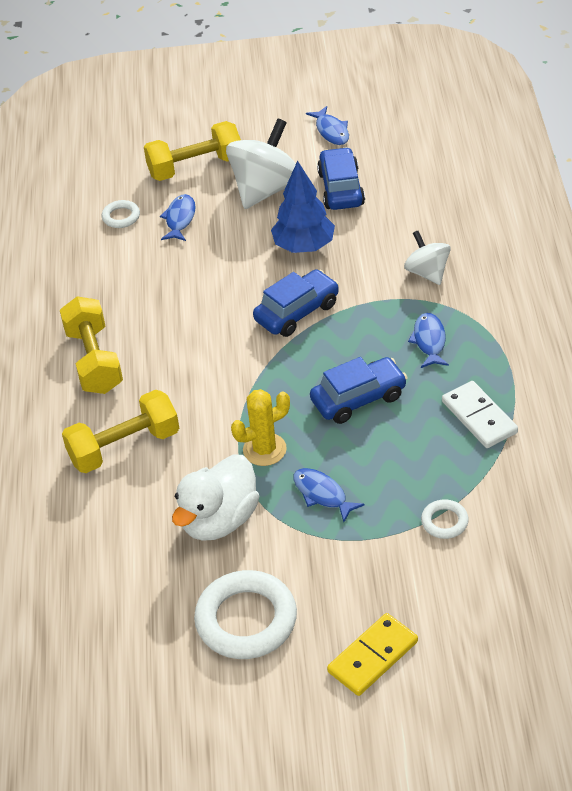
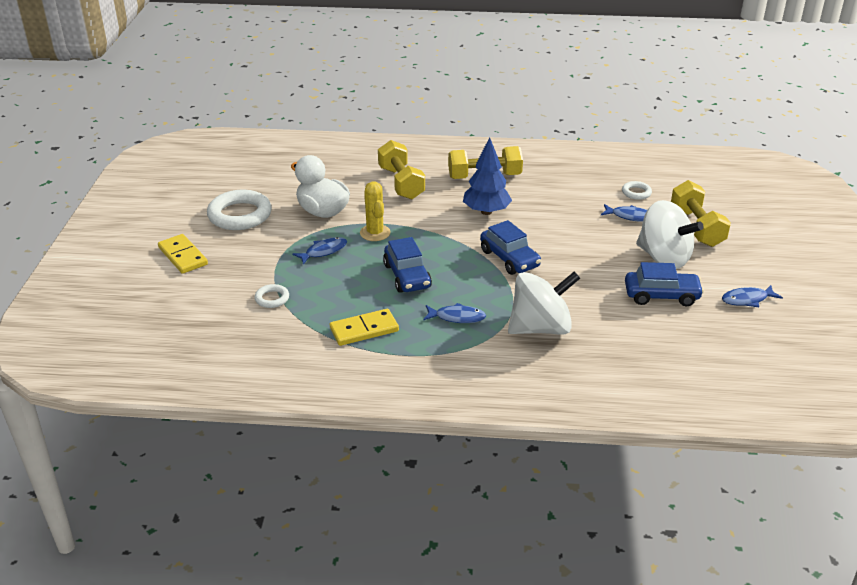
camera: 95 degrees right, 10 degrees down
blue tree [271,160,335,253] -> blue tree moved to [463,137,512,215]
white spinning top [404,231,451,285] -> white spinning top [508,271,580,334], size x1.72
white domino [442,381,518,448] -> yellow domino [330,309,399,346]

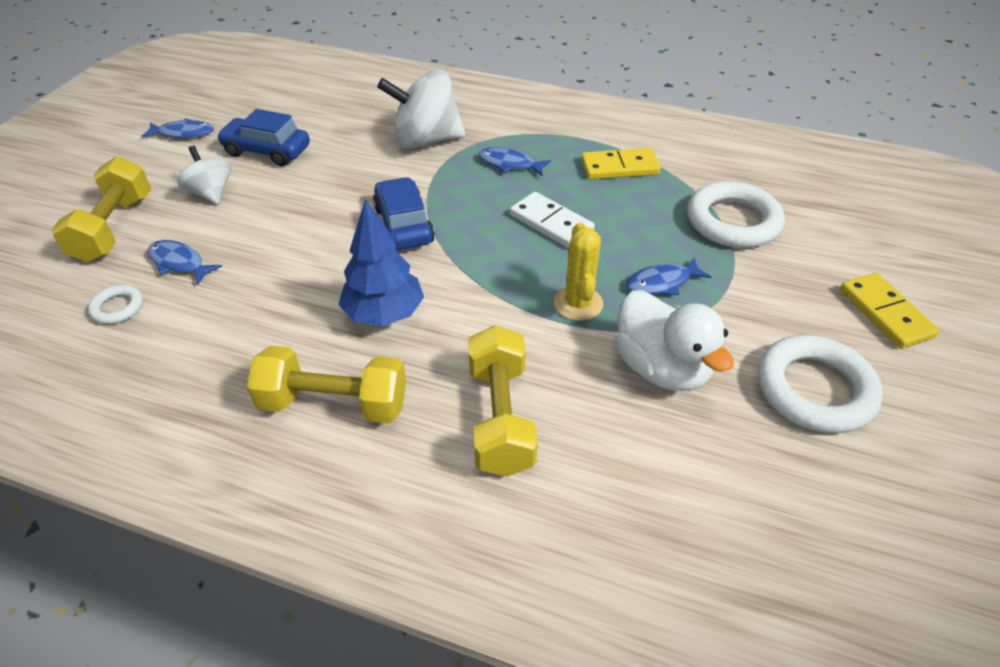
camera: 165 degrees left, 10 degrees up
white ring [254,284,289,308] -> white ring [687,181,784,248], size x2.08
blue car [383,237,432,293] -> white domino [510,192,595,248]
white spinning top [636,200,704,269] -> white spinning top [177,146,231,204], size x0.58

